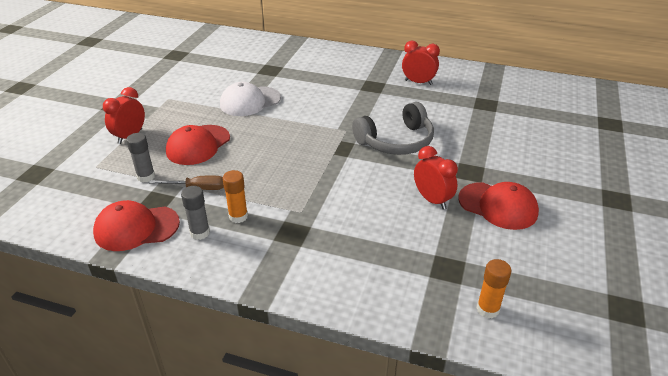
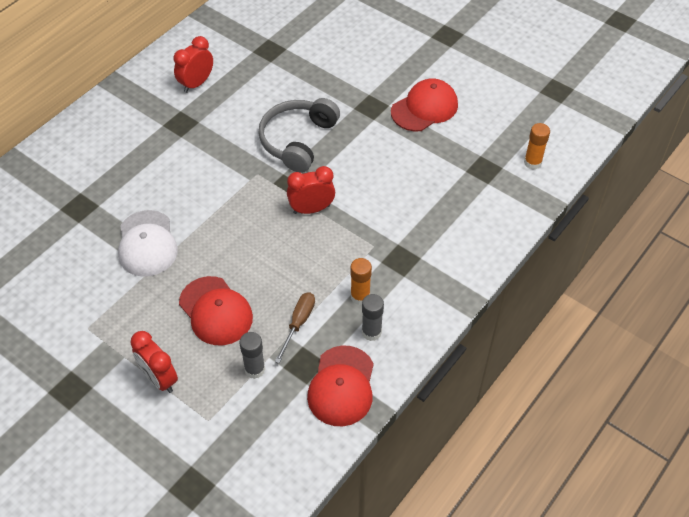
camera: 70 degrees left, 15 degrees up
grey headphones [352,102,434,155] -> grey headphones turned 150 degrees counterclockwise [258,98,340,173]
red clock [414,146,458,209] -> red clock moved to [287,166,335,214]

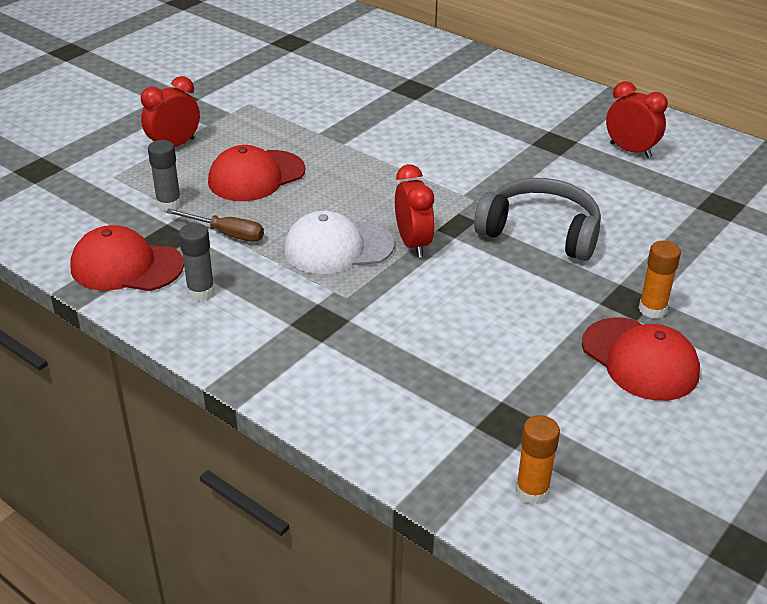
camera: 90 degrees right, 15 degrees down
white cap [118,210,178,277] -> white cap moved to [284,211,394,274]
orange glue stick [350,258,372,305] -> orange glue stick moved to [639,241,681,318]

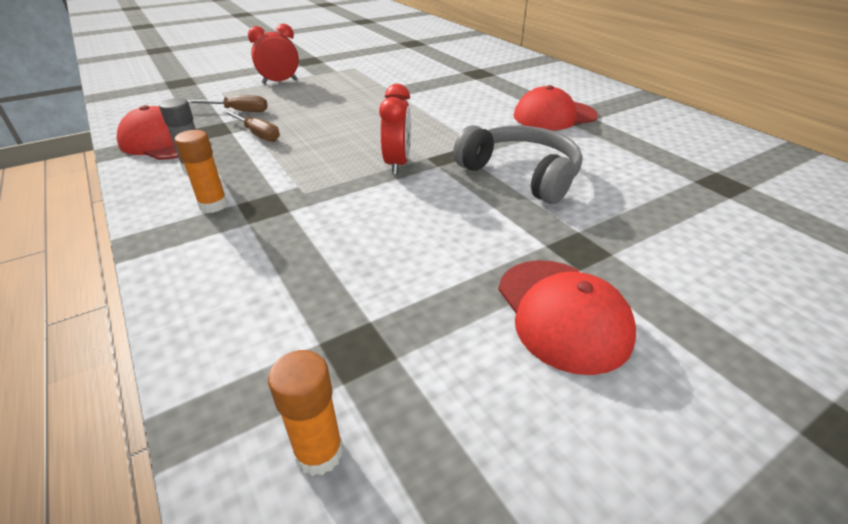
camera: 20 degrees right, 0 degrees up
grey glue stick [148,140,181,211] -> brown screwdriver [188,95,268,112]
red cap [208,145,305,201] -> red cap moved to [514,85,598,130]
white cap [284,211,394,274] -> none
red clock [606,81,668,158] -> none
orange glue stick [639,241,681,318] -> orange glue stick moved to [174,130,228,213]

